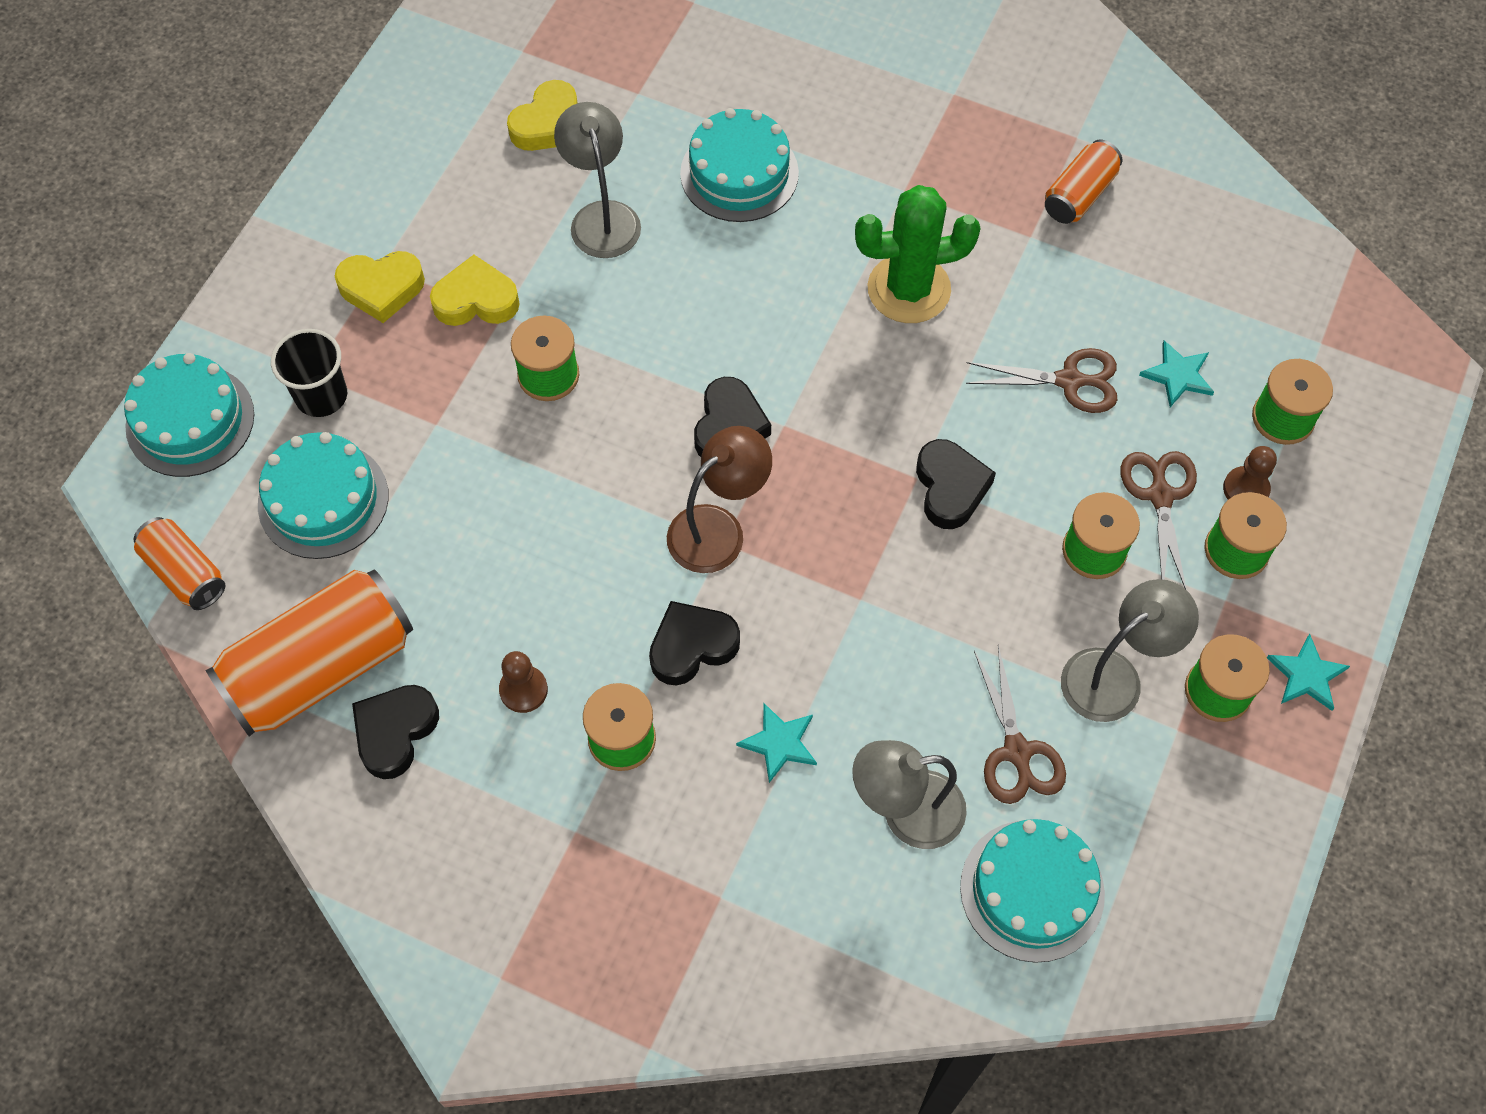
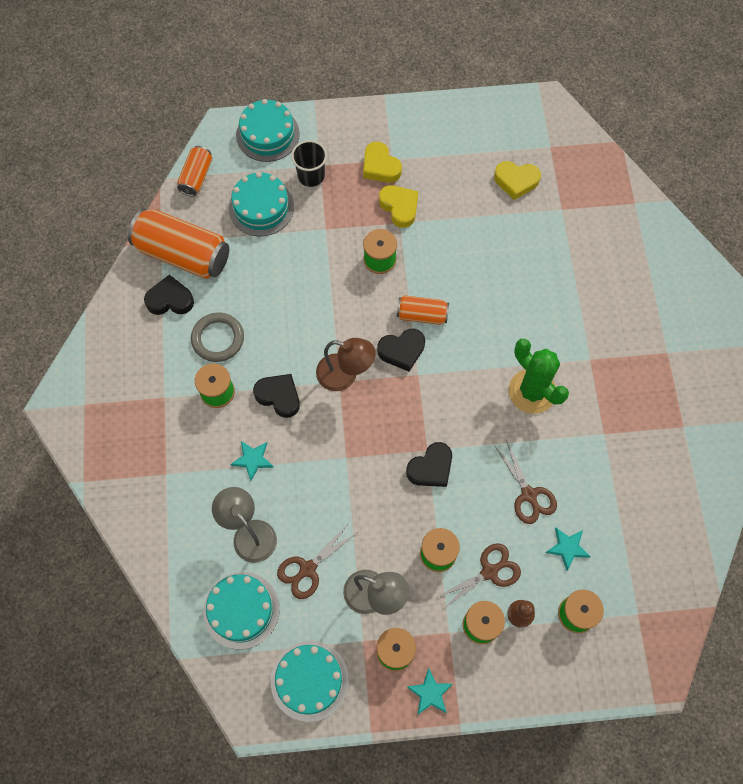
camera: 60 degrees right, 5 degrees up
brown pawn [499,651,548,713] -> grey ring [191,312,244,362]
grey lamp [554,102,641,258] -> none
turquoise cake [680,108,799,222] -> turquoise cake moved to [271,641,349,722]
orange can [1045,139,1122,224] -> orange can moved to [397,295,449,325]

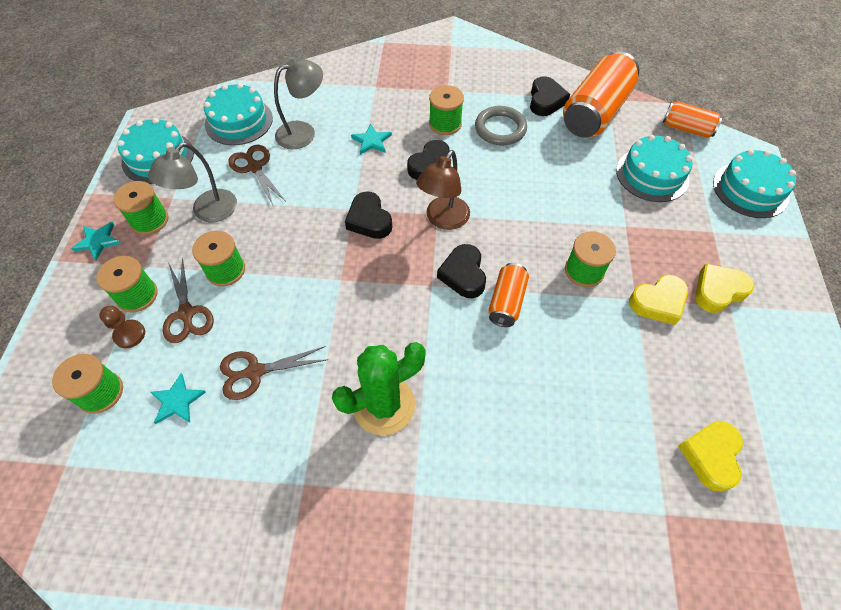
camera: 100 degrees right, 10 degrees down
black cup [291,140,327,187] -> none
black heart [406,442,452,487] -> black heart moved to [345,192,392,239]

